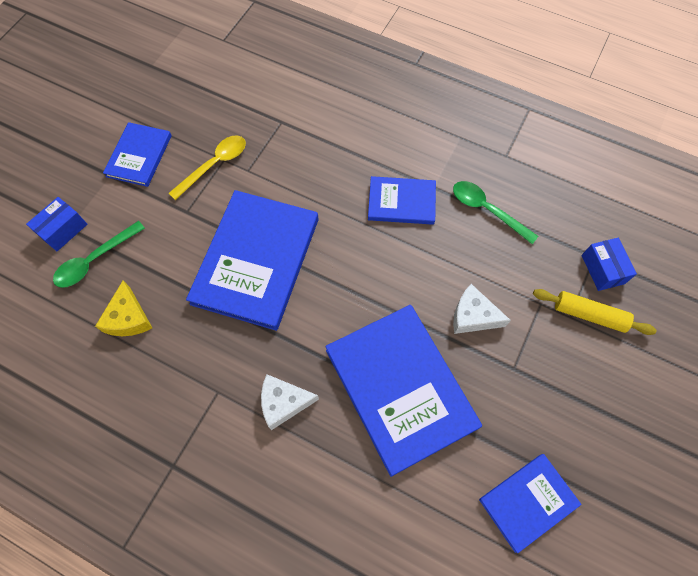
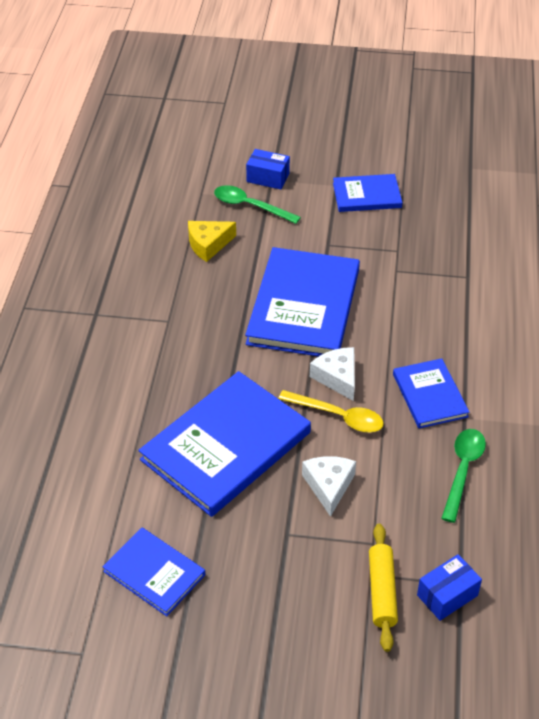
camera: 70 degrees right, 20 degrees down
yellow spoon [169,135,246,200] -> yellow spoon moved to [278,390,384,433]
blue book [186,190,318,331] -> blue book turned 75 degrees counterclockwise [245,247,360,356]
white cheese [261,374,319,430] -> white cheese moved to [310,347,355,401]

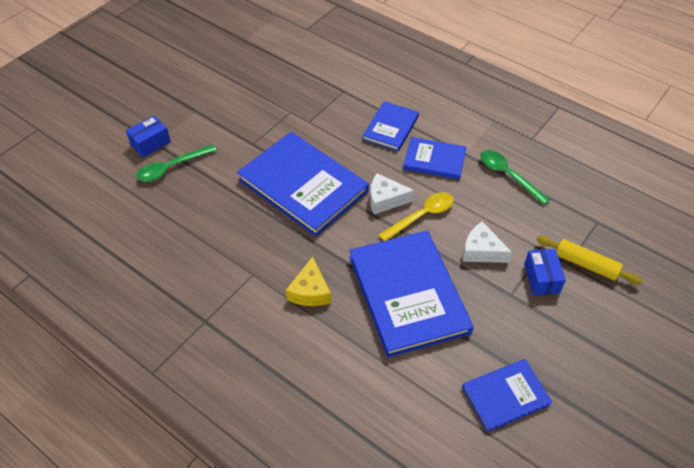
camera: 60 degrees left, 5 degrees up
yellow cheese [188,221,236,262] -> yellow cheese moved to [286,256,331,306]
blue book [333,174,403,212] -> blue book moved to [362,101,419,152]
blue box [417,554,482,621] -> blue box moved to [524,249,566,295]

